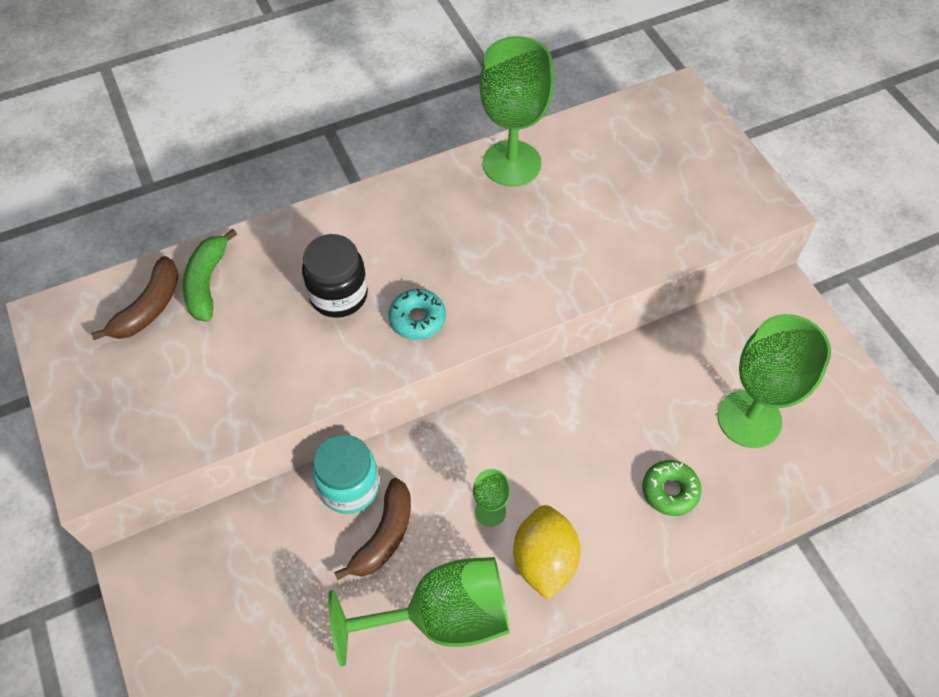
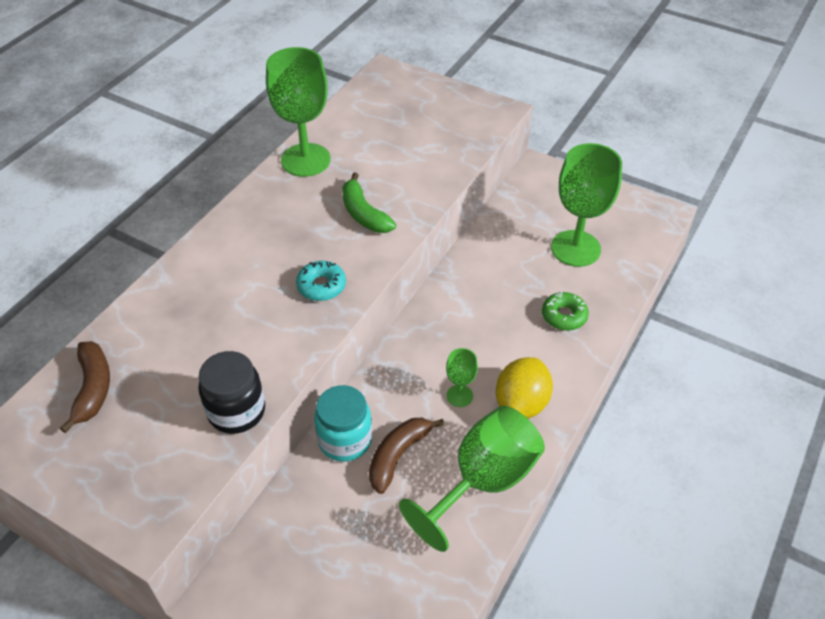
camera: 35 degrees left, 10 degrees down
green banana [183,228,237,322] -> green banana moved to [342,172,396,233]
black jar [302,234,368,318] -> black jar moved to [198,351,265,434]
brown banana [334,478,411,580] -> brown banana turned 135 degrees counterclockwise [369,418,444,494]
yellow lemon [513,505,581,601] -> yellow lemon turned 60 degrees clockwise [496,357,553,419]

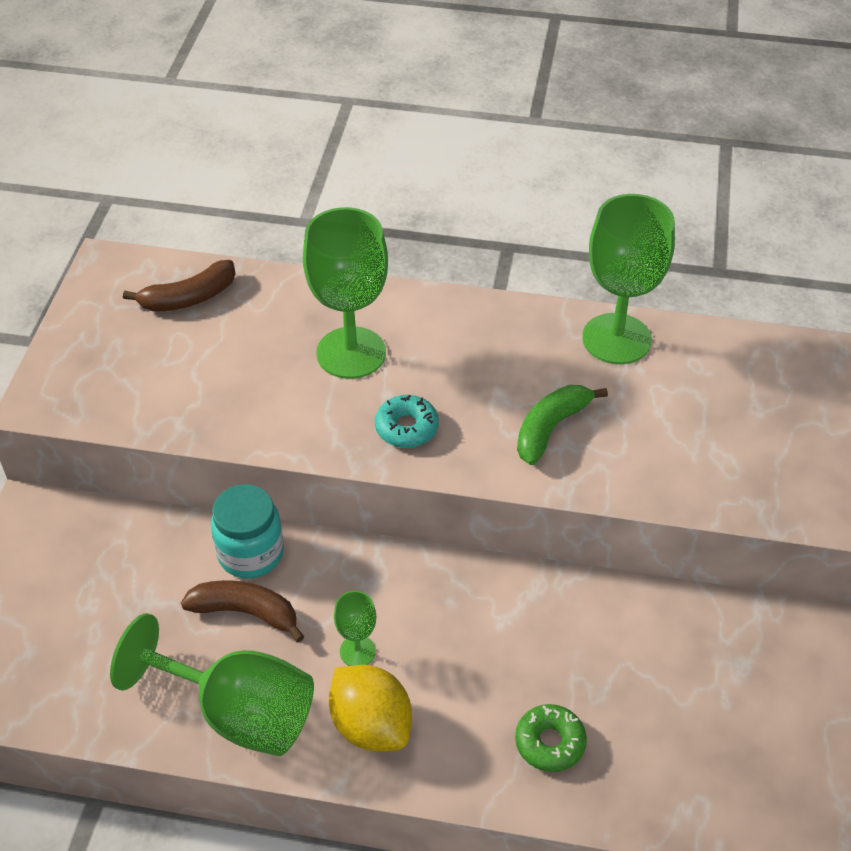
camera: 70 degrees right, 0 degrees up
black jar [198,351,265,434] -> none
yellow lemon [496,357,553,419] -> yellow lemon turned 45 degrees clockwise [329,665,412,751]
green goblet [551,143,622,267] -> green goblet moved to [303,207,388,379]

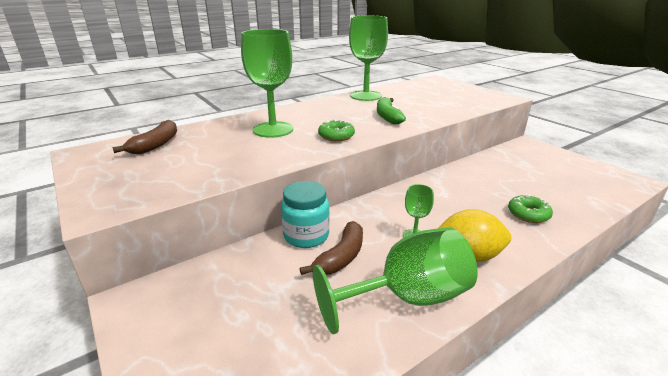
camera: 45 degrees left, 20 degrees down
brown banana [181,580,304,643] -> brown banana turned 150 degrees clockwise [300,221,363,275]
turquoise donut [375,395,439,448] -> green donut [318,119,355,141]

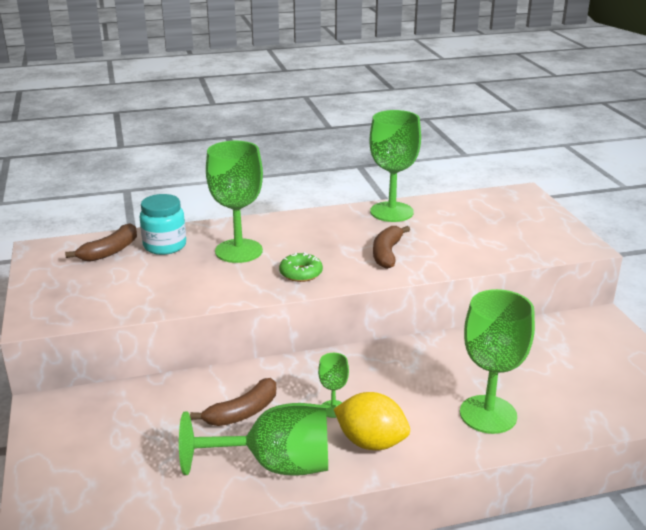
camera: 20 degrees right, 0 degrees up
turquoise jar [281,181,330,248] -> turquoise jar moved to [140,194,186,255]
green banana [377,97,406,125] -> brown banana [373,226,410,269]
green donut [508,194,553,223] -> green goblet [460,289,535,434]

